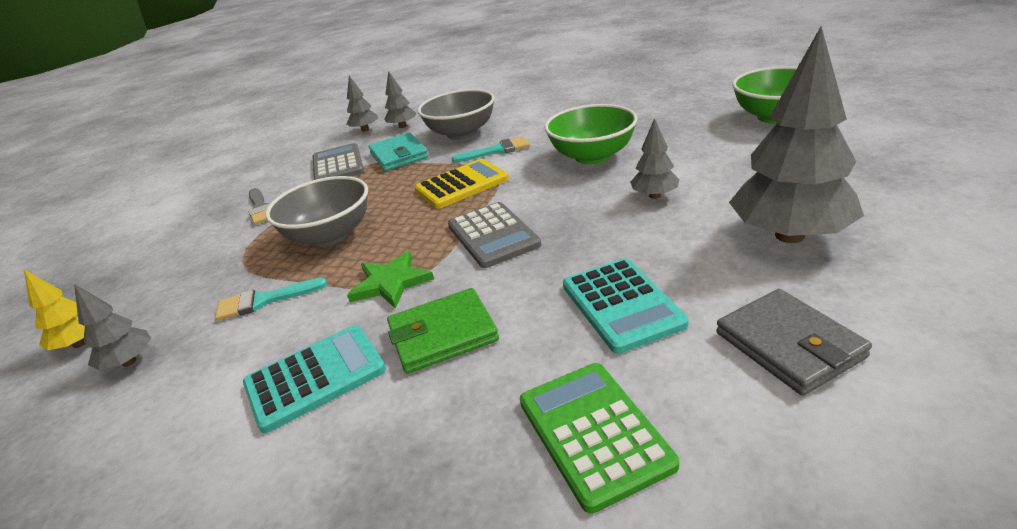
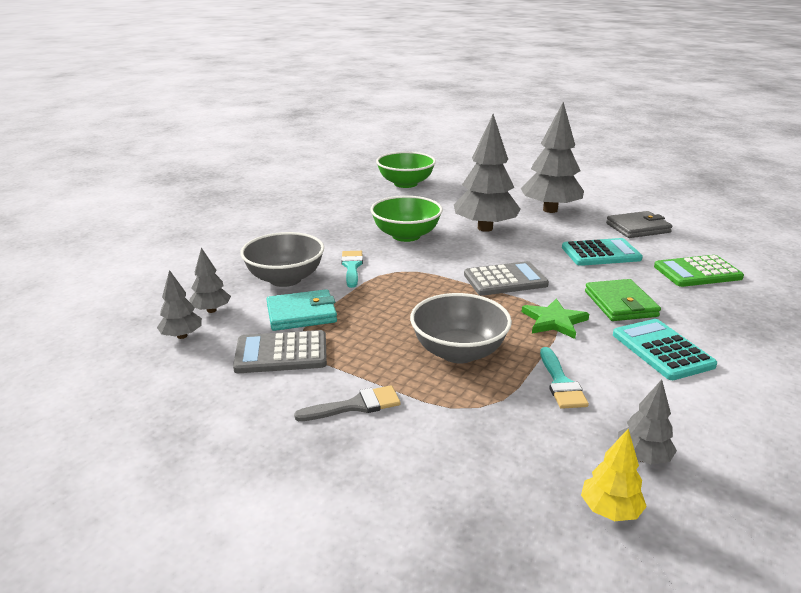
camera: 85 degrees left, 5 degrees down
yellow calculator [415,159,509,209] -> none
grey tree [630,118,679,199] -> grey tree [454,114,520,232], size x2.09

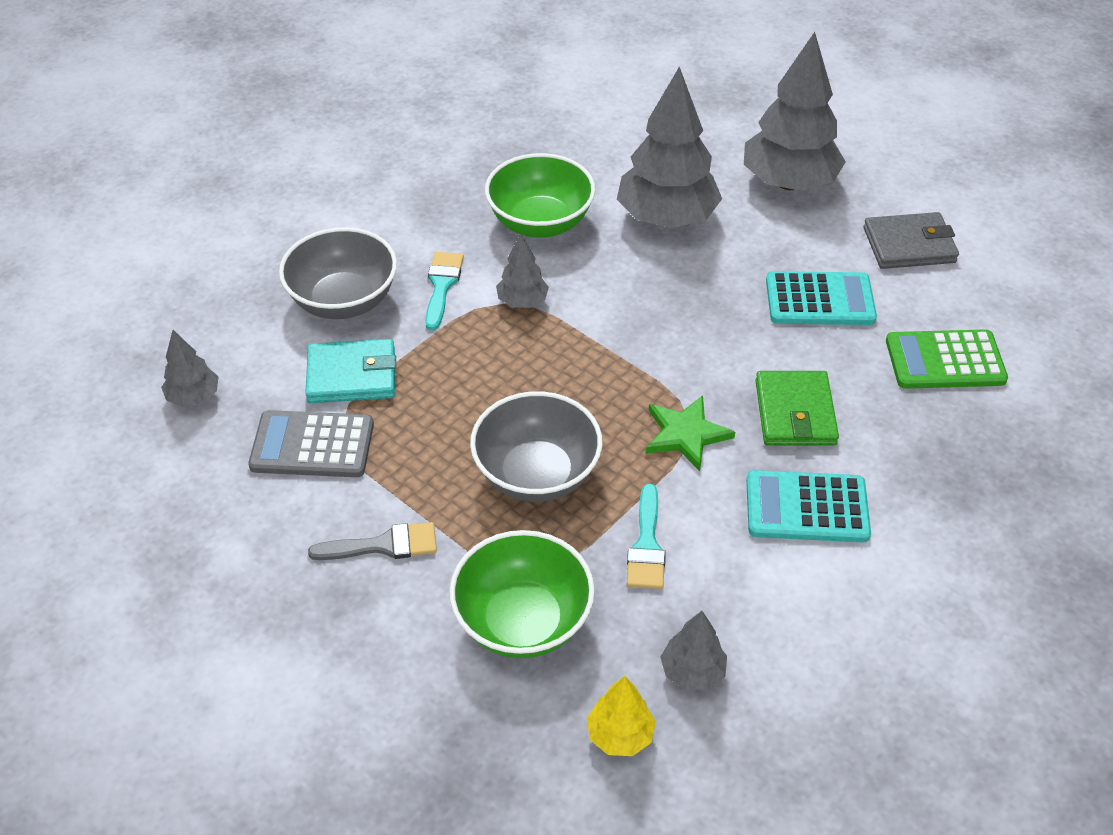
camera: 10 degrees right, 20 degrees up
grey tree [189,247,231,313] -> grey tree moved to [496,234,549,308]
green bowl [376,152,436,188] -> green bowl moved to [449,530,595,658]
grey calculator [464,261,549,296] -> none
turquoise calculator [613,319,717,380] -> turquoise calculator turned 75 degrees counterclockwise [746,470,871,543]

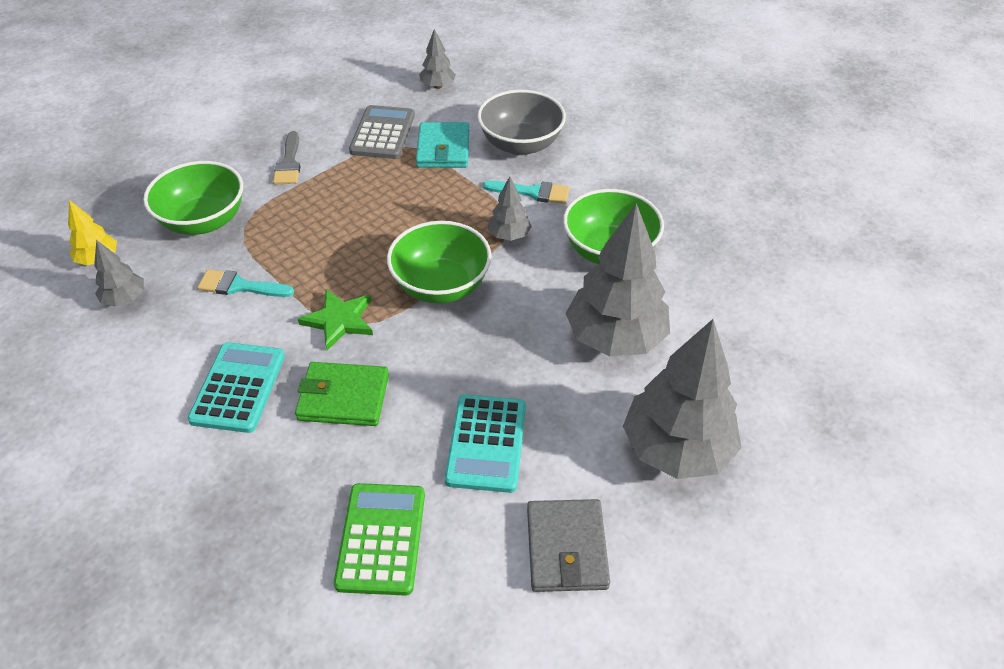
camera: 95 degrees right, 0 degrees up
grey bowl [470,391,603,502] -> none
none -> green bowl [387,221,492,303]

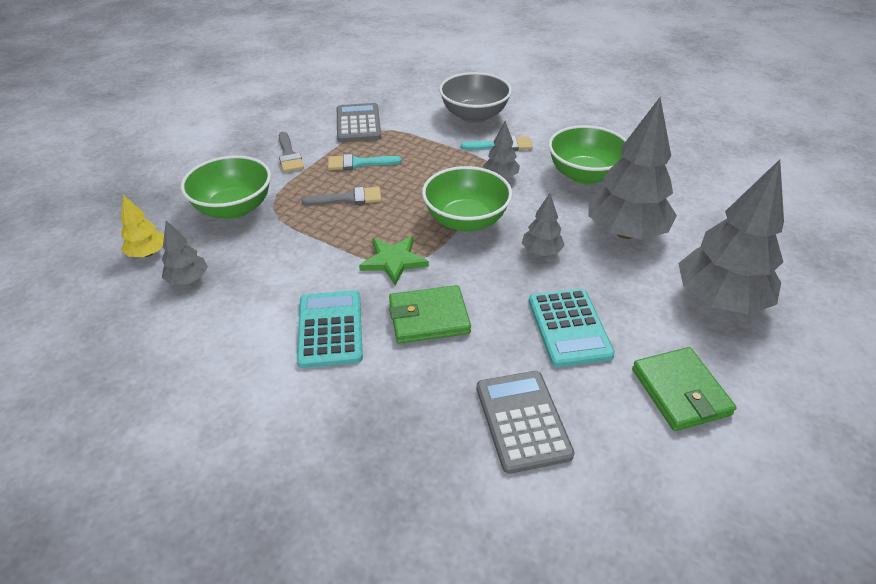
camera: 15 degrees left, 5 degrees down
turquoise brush [197,269,294,297] -> turquoise brush moved to [328,154,402,170]
green calculator [334,483,425,596] -> grey calculator [477,371,574,474]
turquoise wallet [416,122,469,168] -> none
grey tree [419,29,456,89] -> grey tree moved to [522,193,565,256]
grey wallet [527,499,610,592] -> green wallet [632,347,736,431]
none -> grey brush [302,187,381,205]

